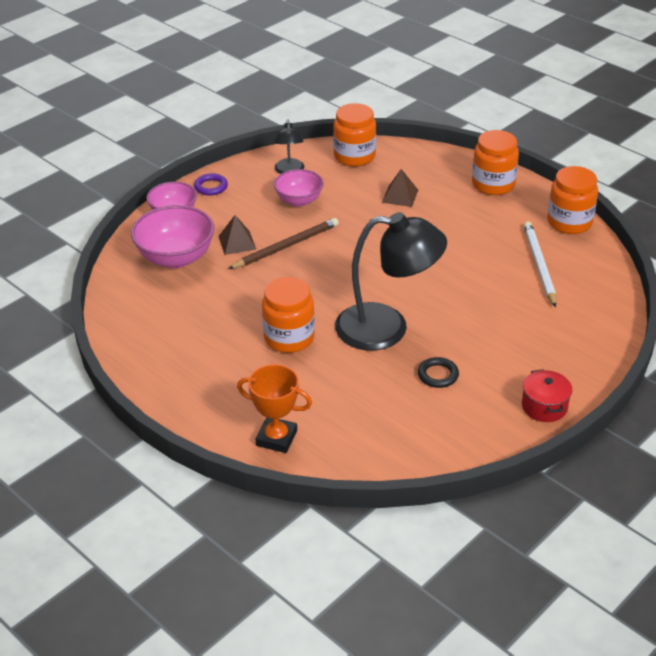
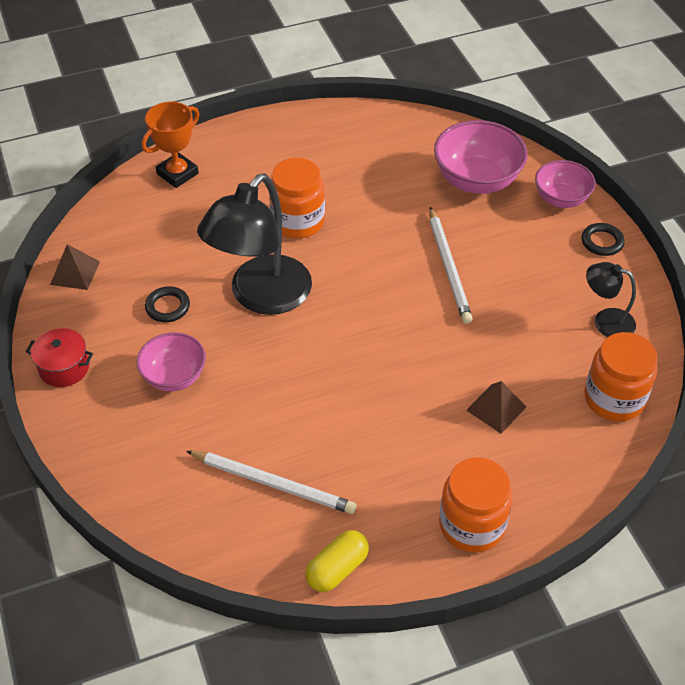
camera: 115 degrees right, 10 degrees up
purple ring [194,173,228,196] -> black ring [582,223,625,256]
brown pyramid [218,215,256,255] -> brown pyramid moved to [50,244,100,290]
brown pencil [228,218,339,269] -> white pencil [429,207,473,324]
pink bowl [274,169,323,207] -> pink bowl moved to [137,332,206,392]
orange jar [547,166,598,234] -> yellow capsule [305,530,369,592]

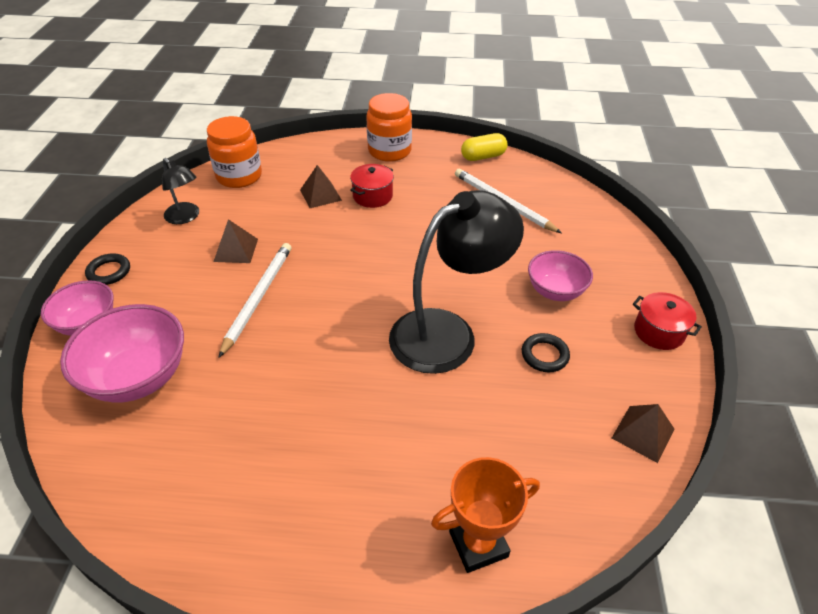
camera: 155 degrees left, 5 degrees down
orange jar [269,158,325,239] -> none
none -> brown pyramid [213,219,258,263]
none -> red pot [350,164,394,208]

